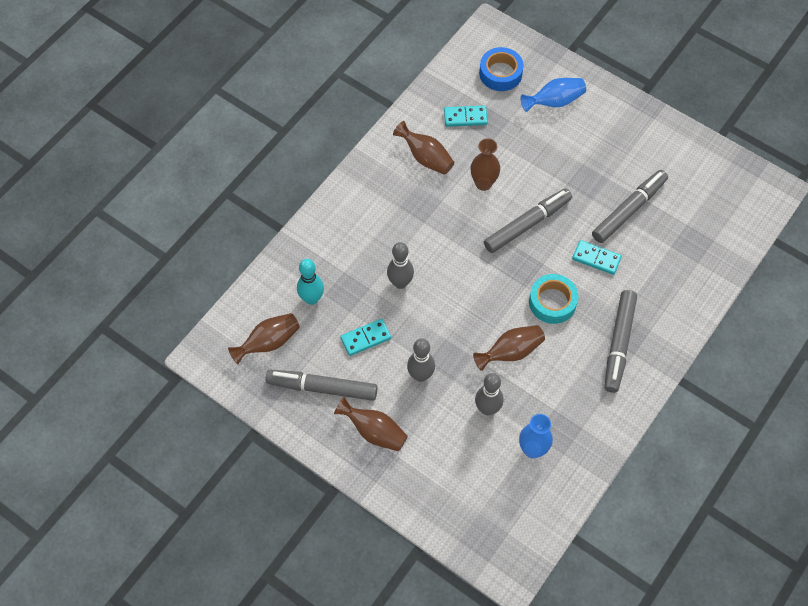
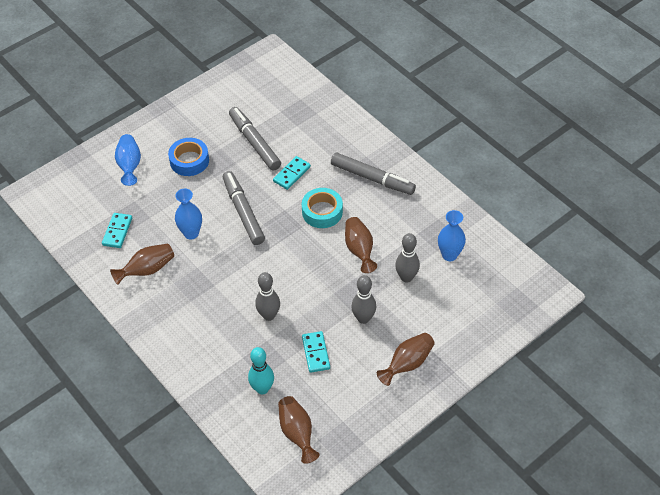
camera: 75 degrees left, 10 degrees down
grey marker [265,370,378,401] -> none
brown vase [470,138,500,191] -> blue vase [175,189,202,240]
blue tape [479,47,524,91] -> blue tape moved to [168,138,209,176]

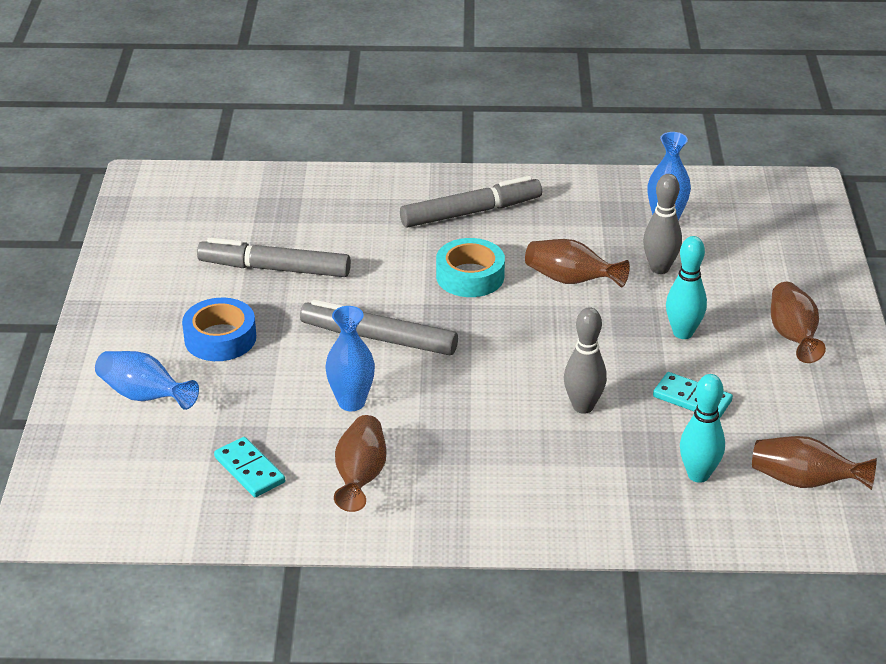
camera: 50 degrees left, 15 degrees down
turquoise domino [273,156,311,190] -> none
grey bowling pin [351,275,376,324] -> turquoise bowling pin [666,236,707,339]

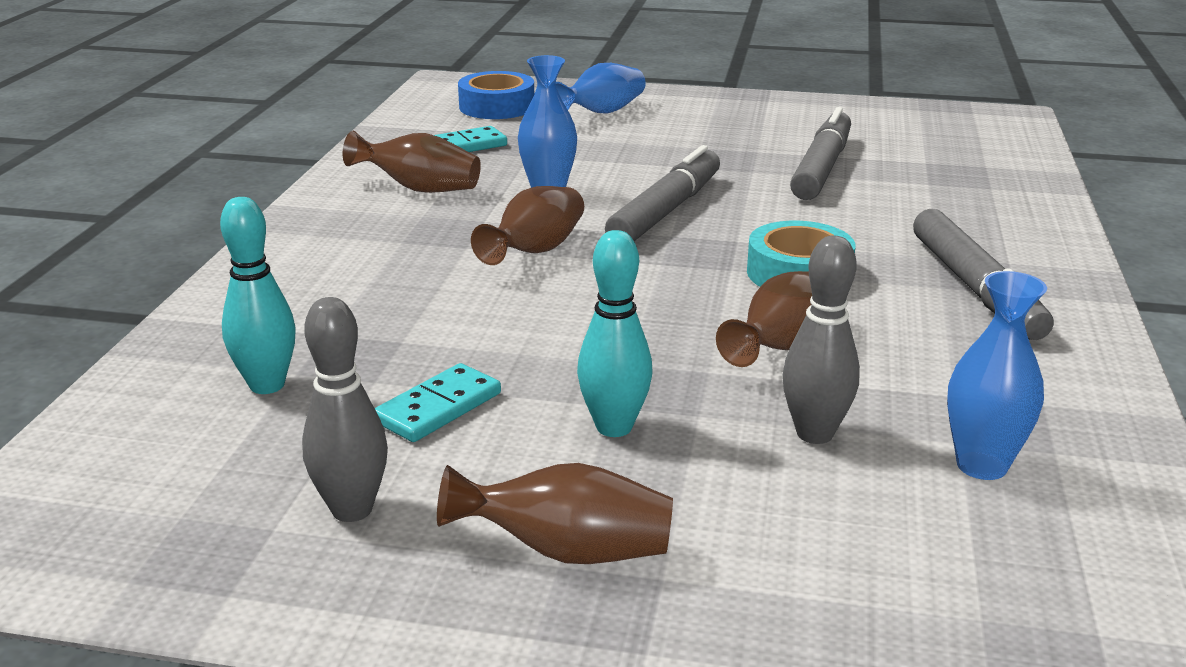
camera: 100 degrees right, 10 degrees down
blue tape [182,298,256,361] -> blue tape moved to [458,71,534,119]
grey bowling pin [564,307,607,414] -> grey bowling pin moved to [302,297,388,522]
brown vase [752,436,877,490] -> brown vase moved to [471,186,584,265]

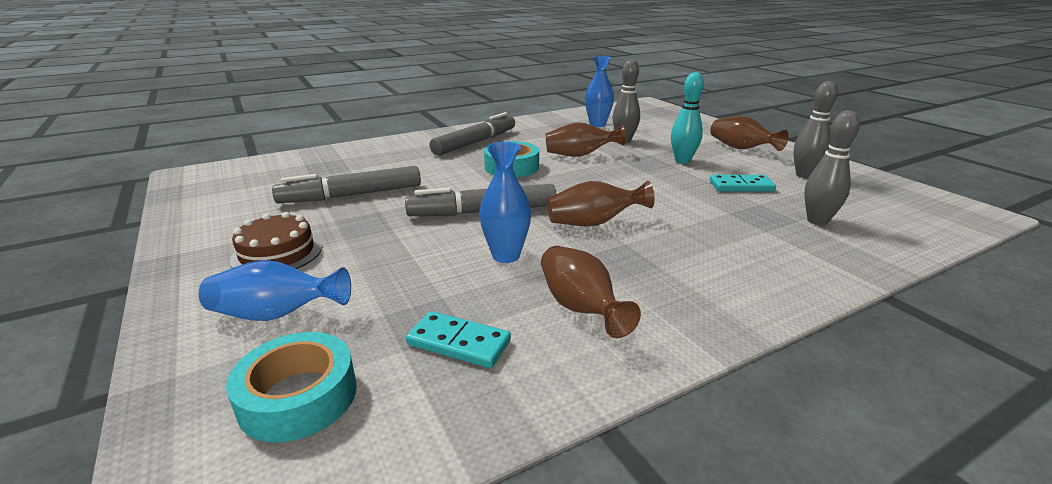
camera: 130 degrees left, 0 degrees up
turquoise bowling pin [220,197,296,394] -> grey bowling pin [804,111,860,225]
blue tape [458,71,534,119] -> turquoise tape [226,332,357,443]
none -> brown cake [230,212,322,269]

